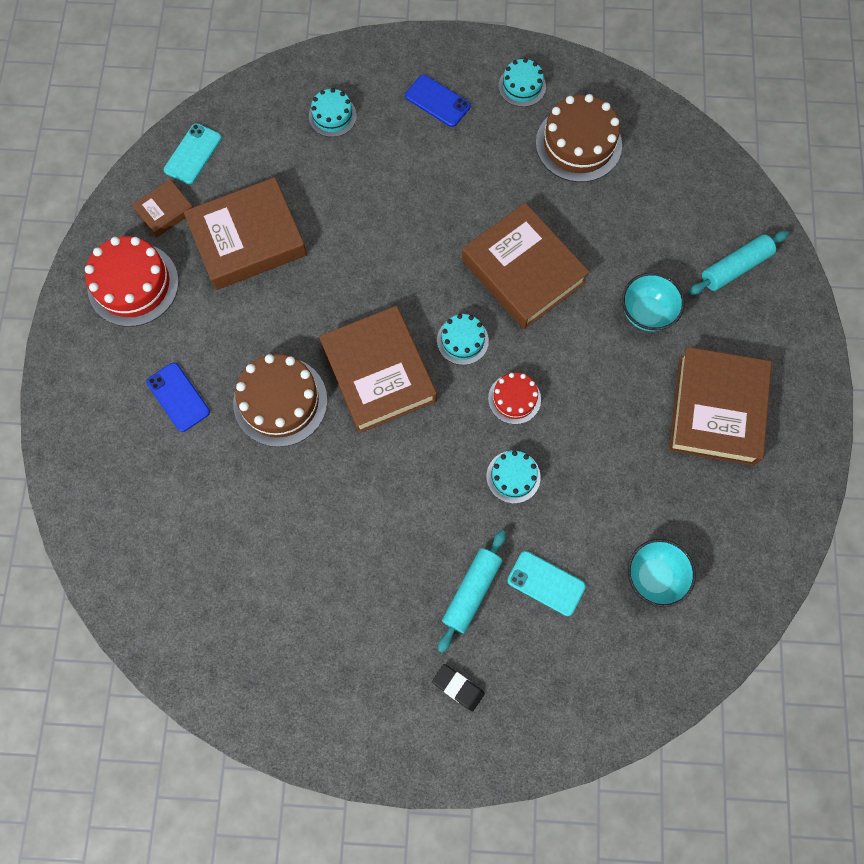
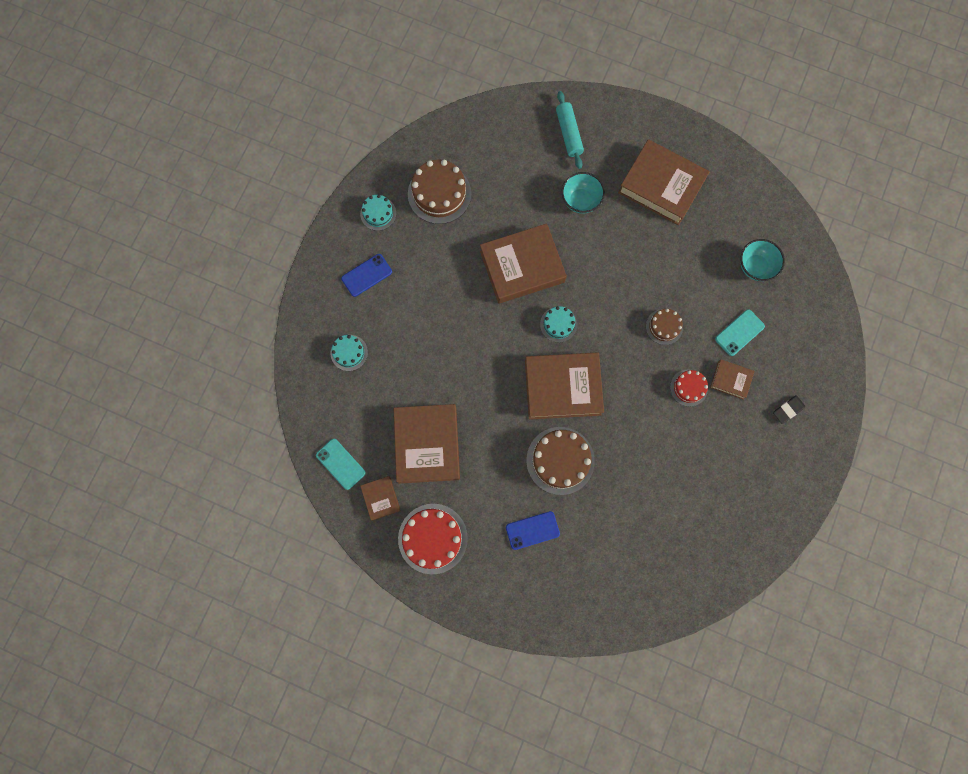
camera: 70 degrees left, 5 degrees up
turquoise rolling pin [438,530,506,653] -> brown book [710,359,754,400]
turquoise cake [486,451,541,503] -> brown cake [646,309,683,345]
red cake [488,373,541,424] -> red cake moved to [670,369,708,407]

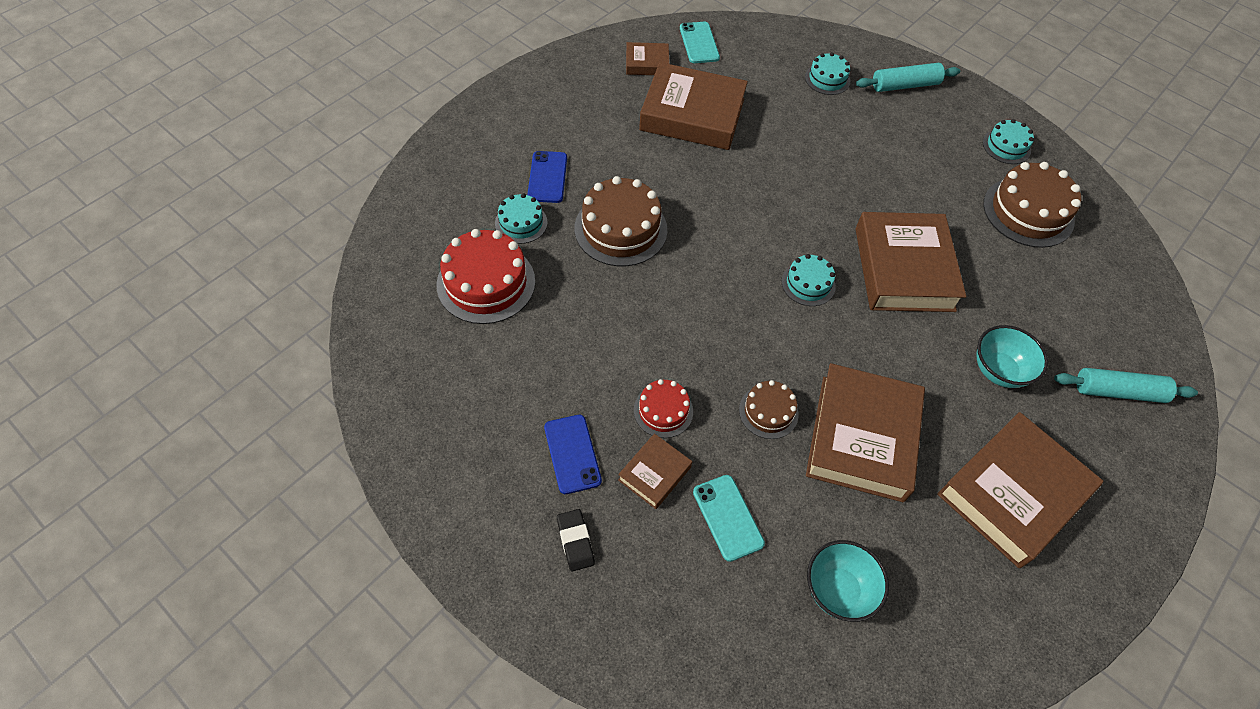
camera: 105 degrees right, 20 degrees down
turquoise phone [316,439,365,490] -> turquoise phone turned 75 degrees counterclockwise [680,22,720,63]
blue phone [341,254,392,297] -> blue phone moved to [544,415,602,494]
red cake [398,504,468,574] -> red cake moved to [437,229,535,324]
brown book [525,352,604,420] -> brown book moved to [806,363,925,502]
none -> turquoise cake [495,193,548,244]
none -> turquoise rolling pin [856,63,960,92]

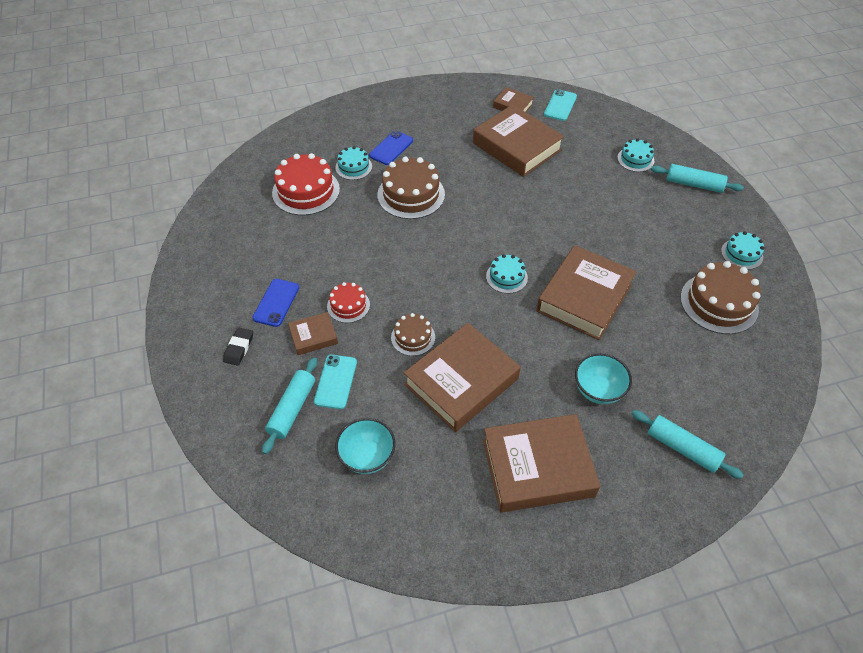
camera: 35 degrees right, 5 degrees down
none -> turquoise rolling pin [262,358,317,454]

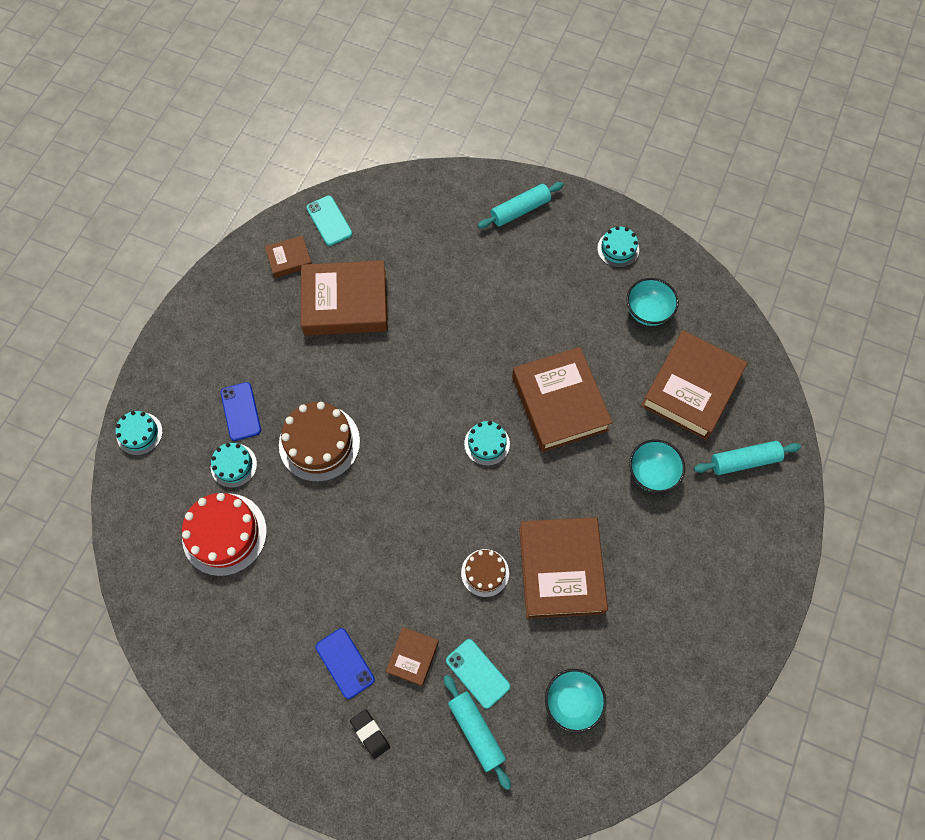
camera: 50 degrees left, 15 degrees up
red cake [327,282,370,323] -> none
brown book [483,414,600,513] -> brown book moved to [641,330,747,440]
turquoise cake [617,139,654,172] -> turquoise cake moved to [116,411,163,455]
brown cake [681,261,761,334] -> turquoise bowl [626,278,679,326]

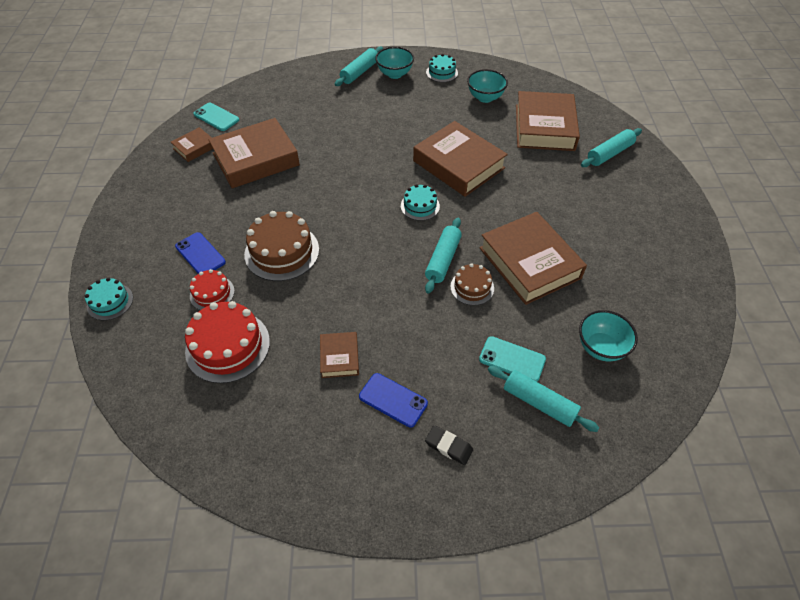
camera: 25 degrees left, 15 degrees down
turquoise cake [211,443,257,488] -> red cake [190,269,235,310]
brown book [386,627,439,686] -> brown book moved to [320,332,359,378]
turquoise bowl [629,440,685,493] -> turquoise bowl moved to [375,47,414,79]
none -> turquoise rolling pin [425,218,462,294]

